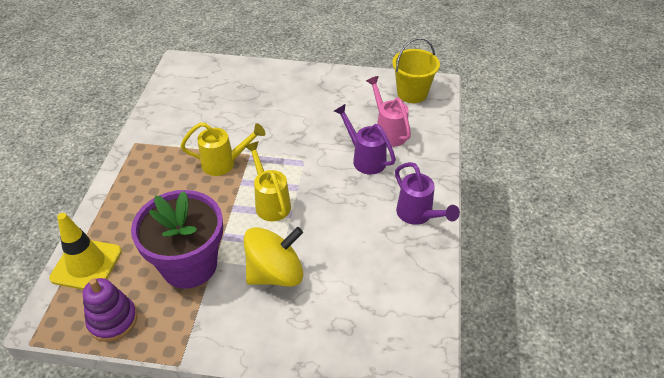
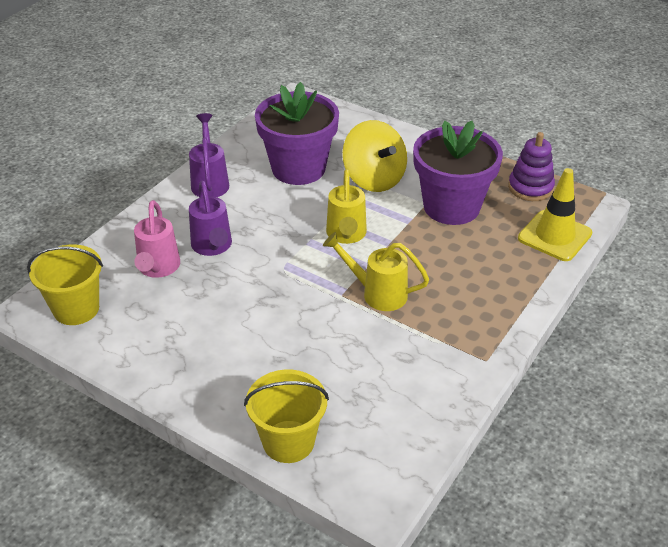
camera: 155 degrees left, 5 degrees down
yellow spinning top [244,227,303,287] -> yellow spinning top turned 120 degrees counterclockwise [342,120,407,192]
none -> yellow bucket [244,370,329,463]
none -> purple flower pot [255,82,339,185]

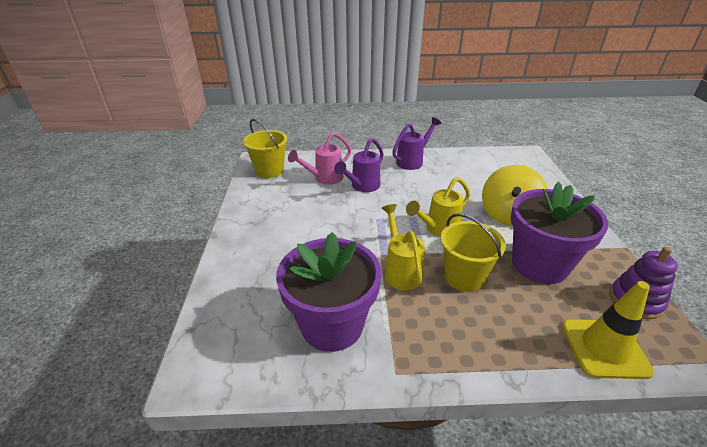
camera: 55 degrees right, 5 degrees down
yellow bucket [244,370,329,463] -> yellow bucket moved to [441,213,506,292]
purple flower pot [255,82,339,185] -> purple flower pot moved to [276,232,382,352]

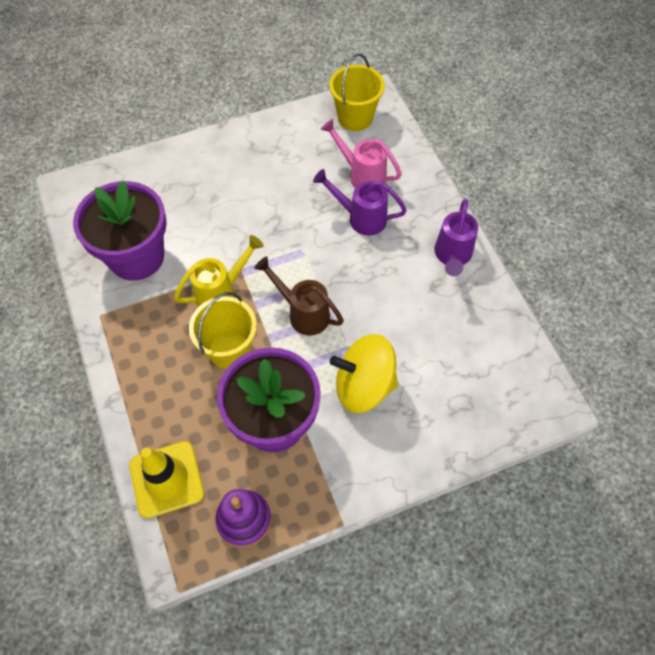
camera: 70 degrees right, 25 degrees up
purple watering can [392,117,441,170] -> purple watering can turned 75 degrees clockwise [434,199,478,276]
yellow watering can [406,177,470,237] -> brown watering can [254,256,344,335]

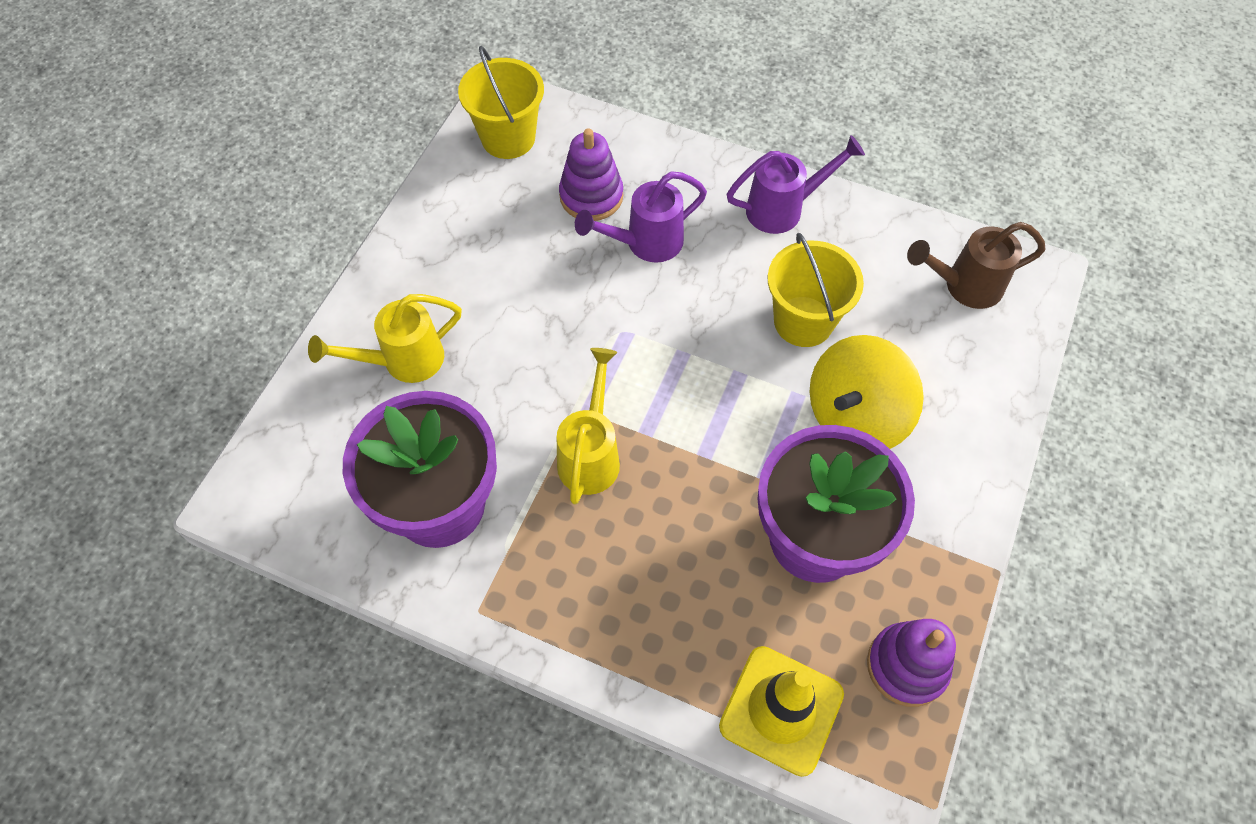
camera: 45 degrees left, 0 degrees up
yellow bucket [189,292,257,369] -> yellow bucket moved to [767,233,864,347]
brown watering can [254,256,344,335] -> brown watering can moved to [907,222,1046,309]
pink watering can [321,119,402,188] -> purple stacking toy [559,128,623,221]
purple watering can [434,199,478,276] -> purple watering can turned 75 degrees counterclockwise [727,135,865,234]
none -> yellow watering can [308,294,462,383]

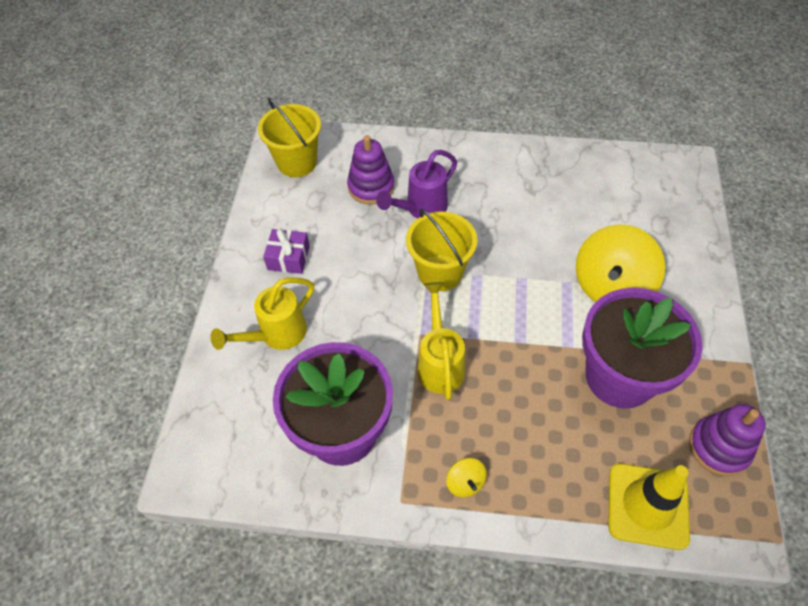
camera: 15 degrees left, 5 degrees down
purple watering can [727,135,865,234] -> none
yellow bucket [767,233,864,347] -> yellow bucket moved to [406,209,477,291]
brown watering can [907,222,1046,309] -> none
none -> purple gift [263,228,310,274]
none -> yellow spinning top [446,458,487,497]

